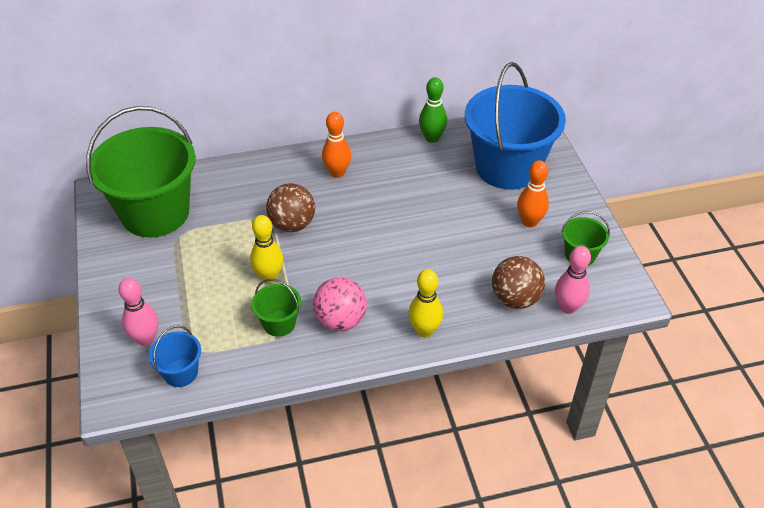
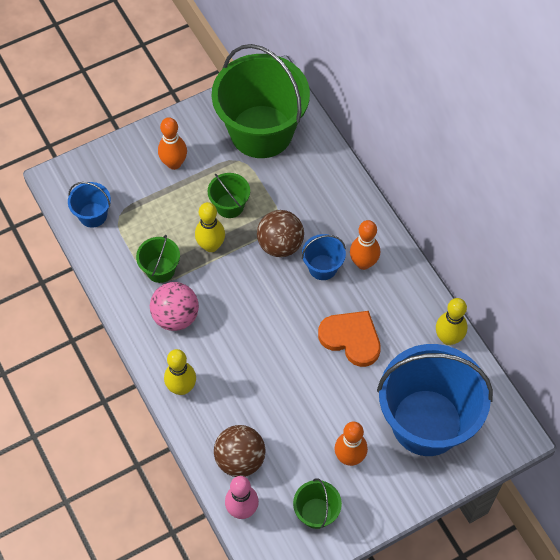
camera: 75 degrees right, 15 degrees up
pink bowling pin [119,278,158,346] -> none
green bowling pin [419,77,447,143] -> yellow bowling pin [436,298,467,345]
none -> orange bowling pin [158,117,187,170]
none -> green bucket [208,173,250,218]
none -> blue bucket [302,234,346,280]
none -> orange heart [318,311,381,367]

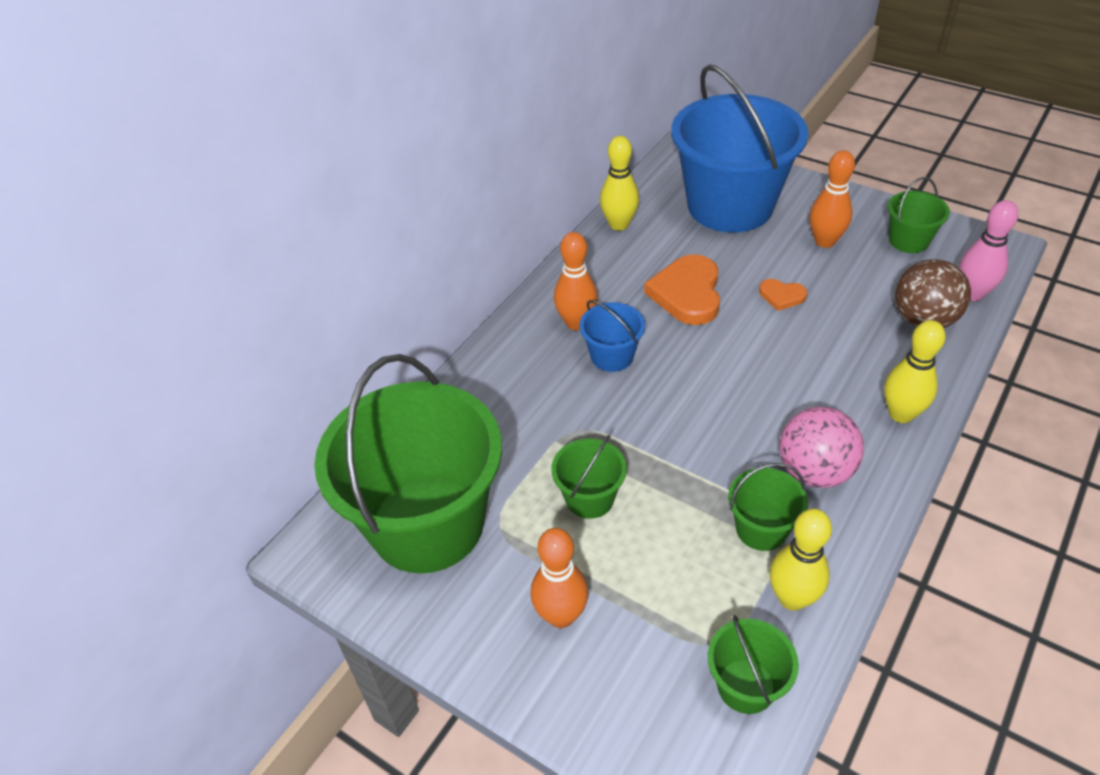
camera: 115 degrees left, 15 degrees down
blue bucket [68,182,111,228] -> green bucket [708,615,799,714]
yellow bowling pin [195,202,225,252] -> yellow bowling pin moved to [769,509,832,611]
brown ball [257,210,304,257] -> none
none -> orange heart [759,279,807,311]

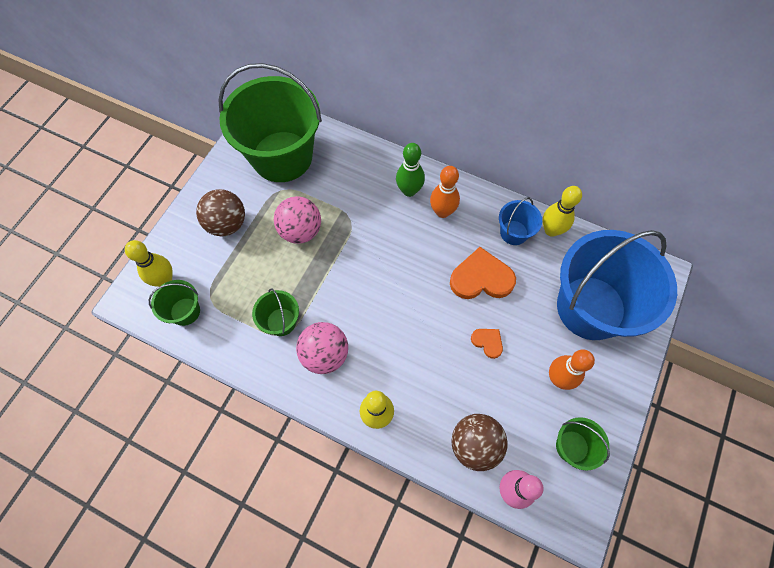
camera: 80 degrees right, 20 degrees up
orange bowling pin [531,528,588,628] -> brown ball [196,189,245,236]
green bucket [551,435,627,519] -> pink ball [274,196,321,244]
blue bucket [580,300,645,372] -> blue bucket moved to [499,197,542,245]
orange heart [759,279,807,311] -> orange heart turned 120 degrees clockwise [471,329,503,359]
yellow bowling pin [769,509,832,611] -> yellow bowling pin moved to [125,240,173,287]
none -> green bowling pin [396,143,425,197]

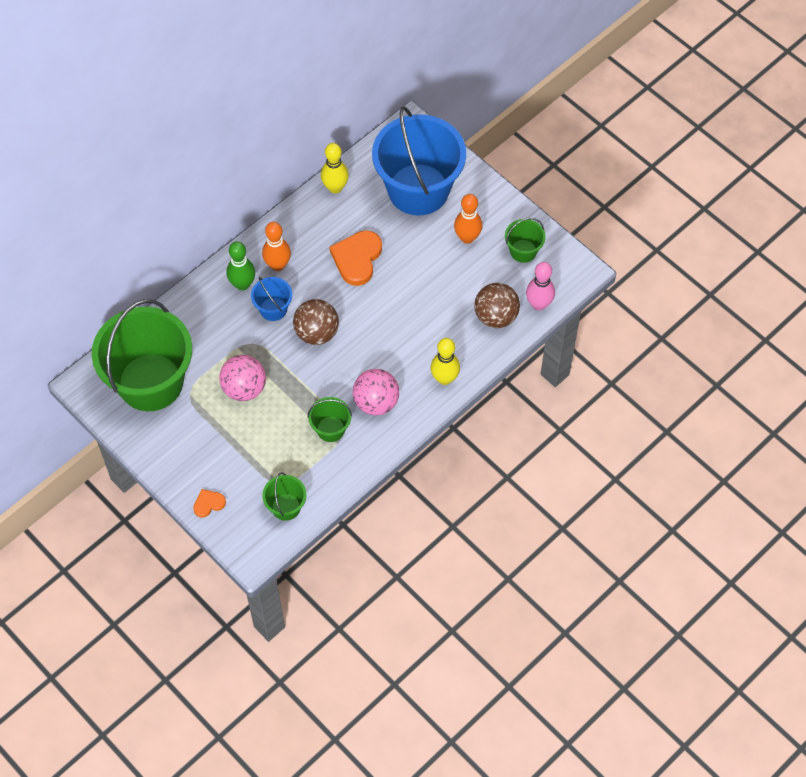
camera: 70 degrees left, 5 degrees down
yellow bowling pin [125,240,173,287] -> none
brown ball [196,189,245,236] -> brown ball moved to [293,299,339,345]
orange heart [471,329,503,359] -> orange heart moved to [193,489,226,518]
blue bucket [499,197,542,245] -> blue bucket moved to [251,277,292,321]

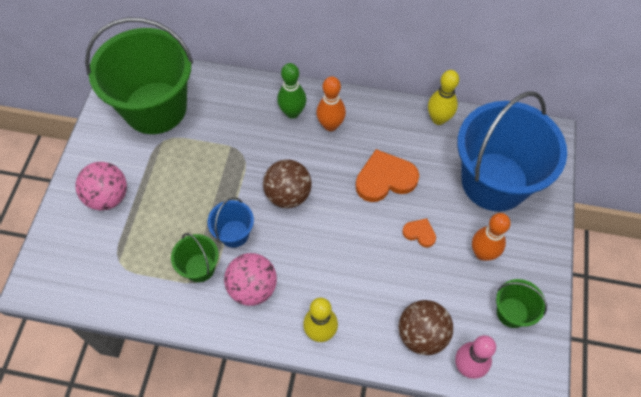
camera: 55 degrees right, 0 degrees up
orange heart [193,489,226,518] -> orange heart moved to [402,218,436,248]
pink ball [219,355,266,401] -> pink ball moved to [75,162,127,210]
blue bucket [251,277,292,321] -> blue bucket moved to [207,197,254,248]
green bucket [262,473,306,521] -> none

